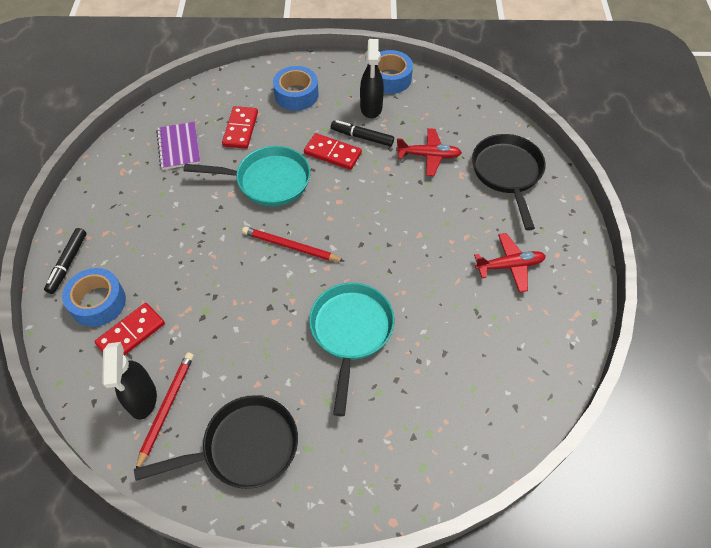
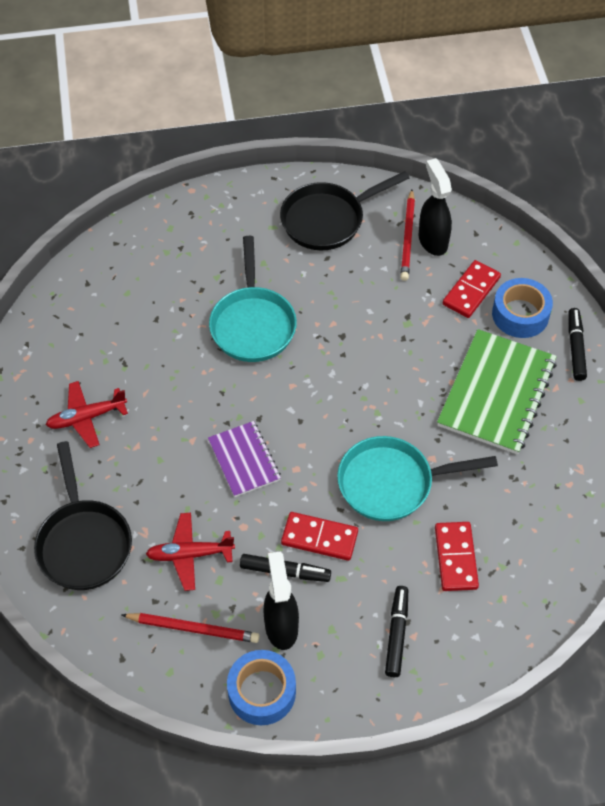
camera: 170 degrees right, 0 degrees up
purple notebook [156,122,201,170] -> purple notebook moved to [208,421,281,497]
red pencil [242,227,344,262] -> red pencil moved to [122,613,259,643]
blue tape [273,66,319,111] -> black marker [385,586,408,677]
none -> green notebook [437,329,557,455]

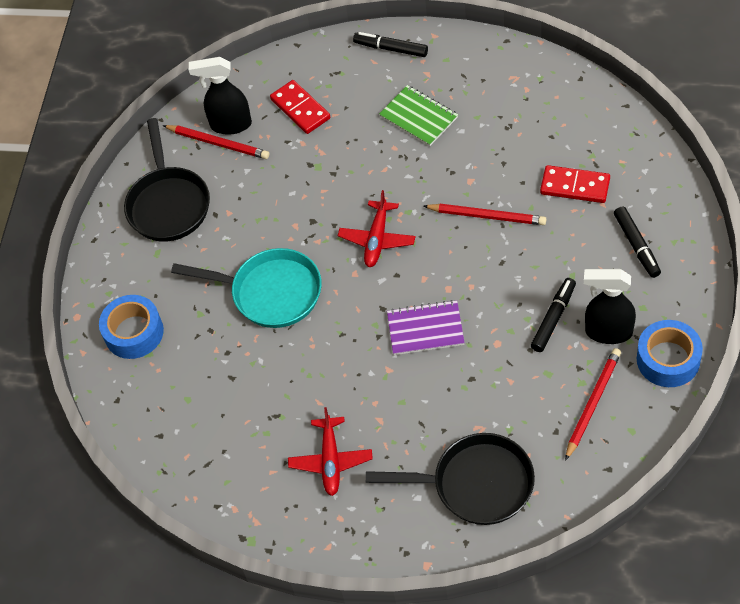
camera: 65 degrees left, 0 degrees up
red plane [146,513,235,591] -> red plane moved to [338,190,415,267]
red domino [281,512,358,561] -> none
turquoise pan [337,436,498,521] -> red pencil [423,204,546,225]
black marker [385,586,408,677] -> black marker turned 135 degrees counterclockwise [614,206,661,278]
green notebook [437,329,557,455] -> green notebook [379,85,458,146], size x0.57
blue tape [492,278,553,338] -> blue tape moved to [99,295,164,359]

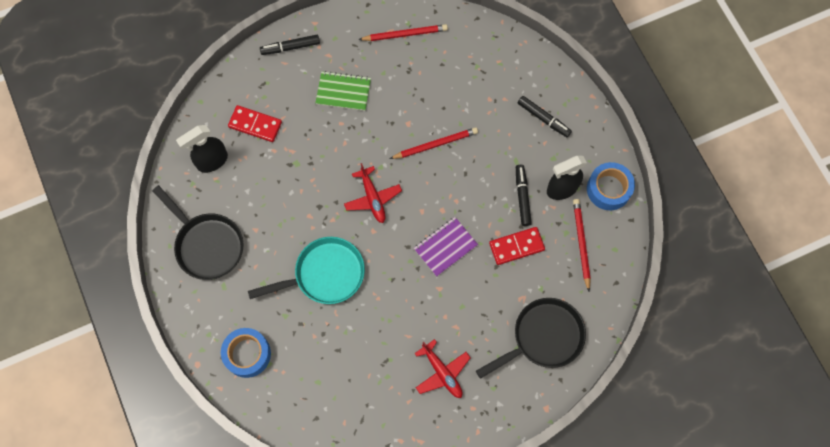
camera: 40 degrees left, 15 degrees up
red pencil [163,125,269,159] -> red pencil moved to [358,24,448,41]
red domino [540,165,610,203] -> red domino moved to [489,227,545,265]

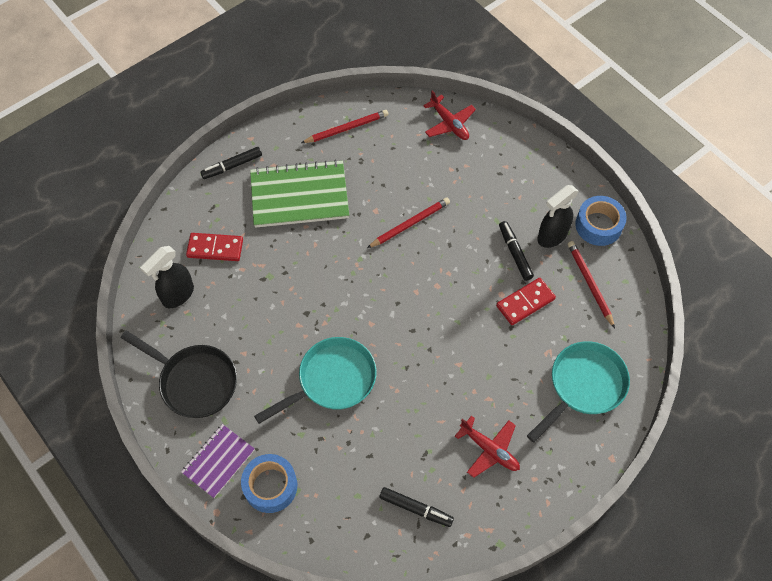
camera: 15 degrees left, 10 degrees down
green notebook [315,71,371,111] -> green notebook [250,160,349,228], size x1.74
red plane [344,163,402,223] -> red plane moved to [423,90,476,140]
purple notebook [414,217,478,277] -> purple notebook moved to [181,424,255,498]
black pan [476,298,586,379] -> turquoise pan [527,341,630,443]
black marker [518,96,572,137] -> black marker moved to [379,487,454,527]

